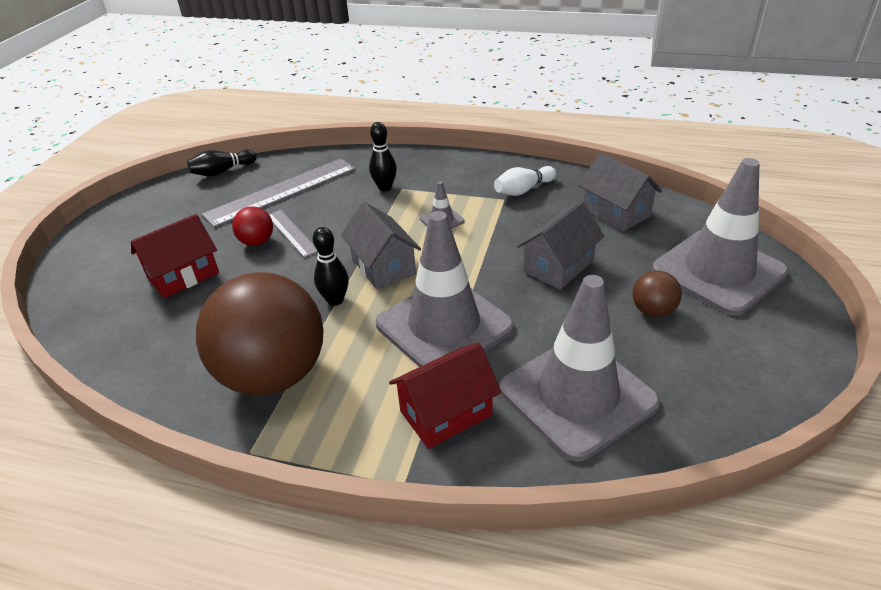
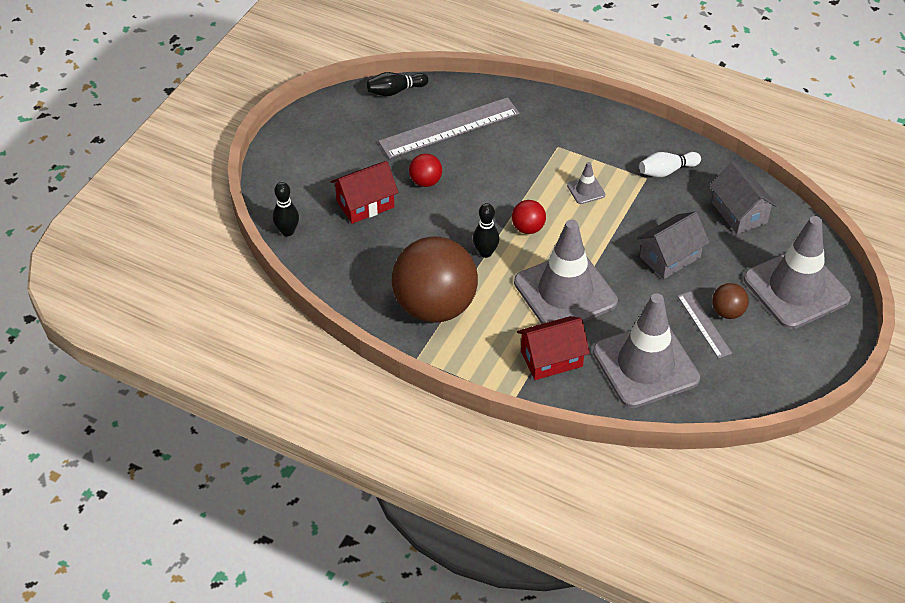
camera: 10 degrees right, 10 degrees up
grey ruler [269,210,318,258] -> grey ruler moved to [678,291,732,358]
grey house [341,202,421,289] -> red ball [512,200,546,234]
black bowling pin [369,122,397,191] -> black bowling pin moved to [273,182,299,236]

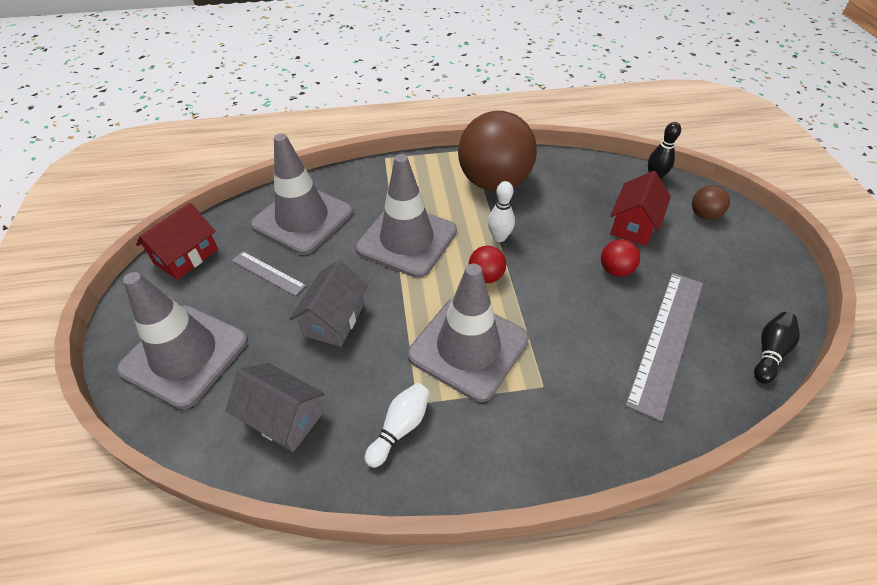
camera: 145 degrees right, 0 degrees up
black bowling pin [473,203,499,258] -> white bowling pin [488,181,515,242]
red house [517,316,590,380] -> red house moved to [136,203,218,280]
grey traffic cone [567,162,605,204] -> grey traffic cone [408,263,529,402], size x2.50
brown ball [712,283,749,319] -> brown ball moved to [692,185,730,220]

